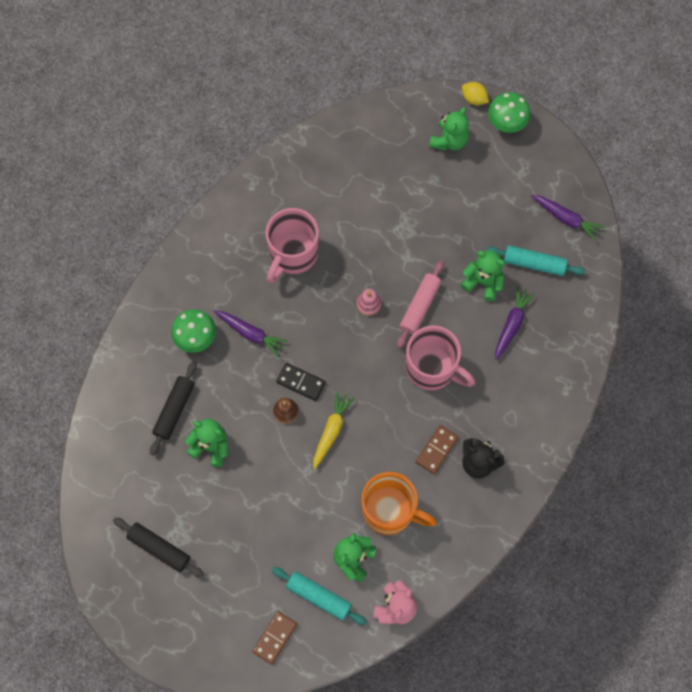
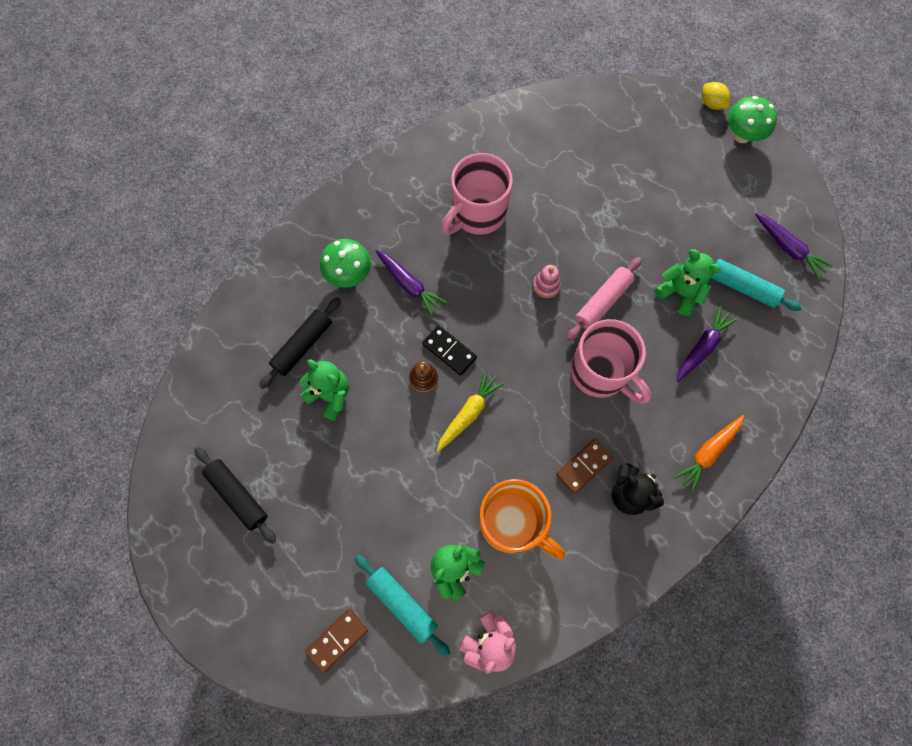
camera: 15 degrees right, 0 degrees up
green teddy bear [429,107,469,151] -> none
none -> orange carrot [674,415,745,493]

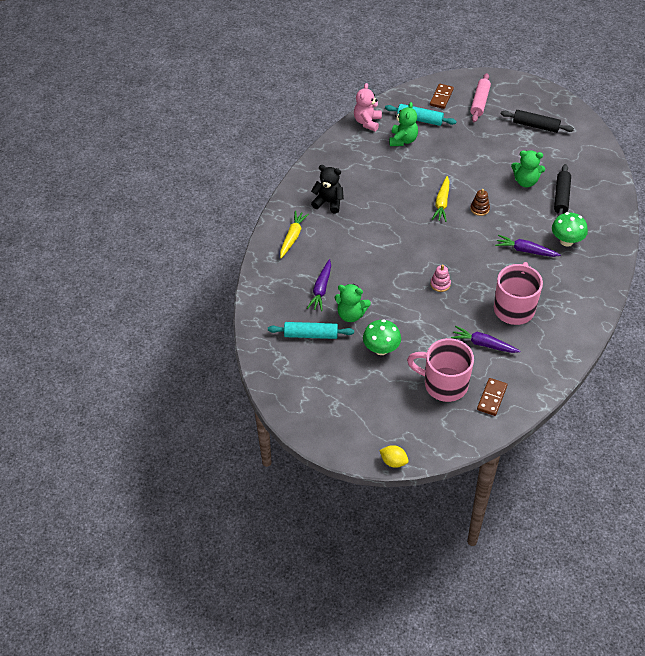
camera: 155 degrees right, 20 degrees down
black domino [422,325,477,375] -> none
orange mug [479,479,565,559] -> none
brown domino [556,439,613,494] -> brown domino moved to [477,378,508,416]
pink rolling pin [567,257,642,341] -> pink rolling pin moved to [470,73,491,122]
pink mug [571,319,651,404] -> pink mug moved to [407,338,474,402]
orange carrot [674,415,745,493] -> yellow carrot [280,211,309,258]
green mushroom [728,96,777,143] -> green mushroom moved to [363,319,401,355]
purple carrot [755,213,833,279] -> purple carrot moved to [451,326,520,353]

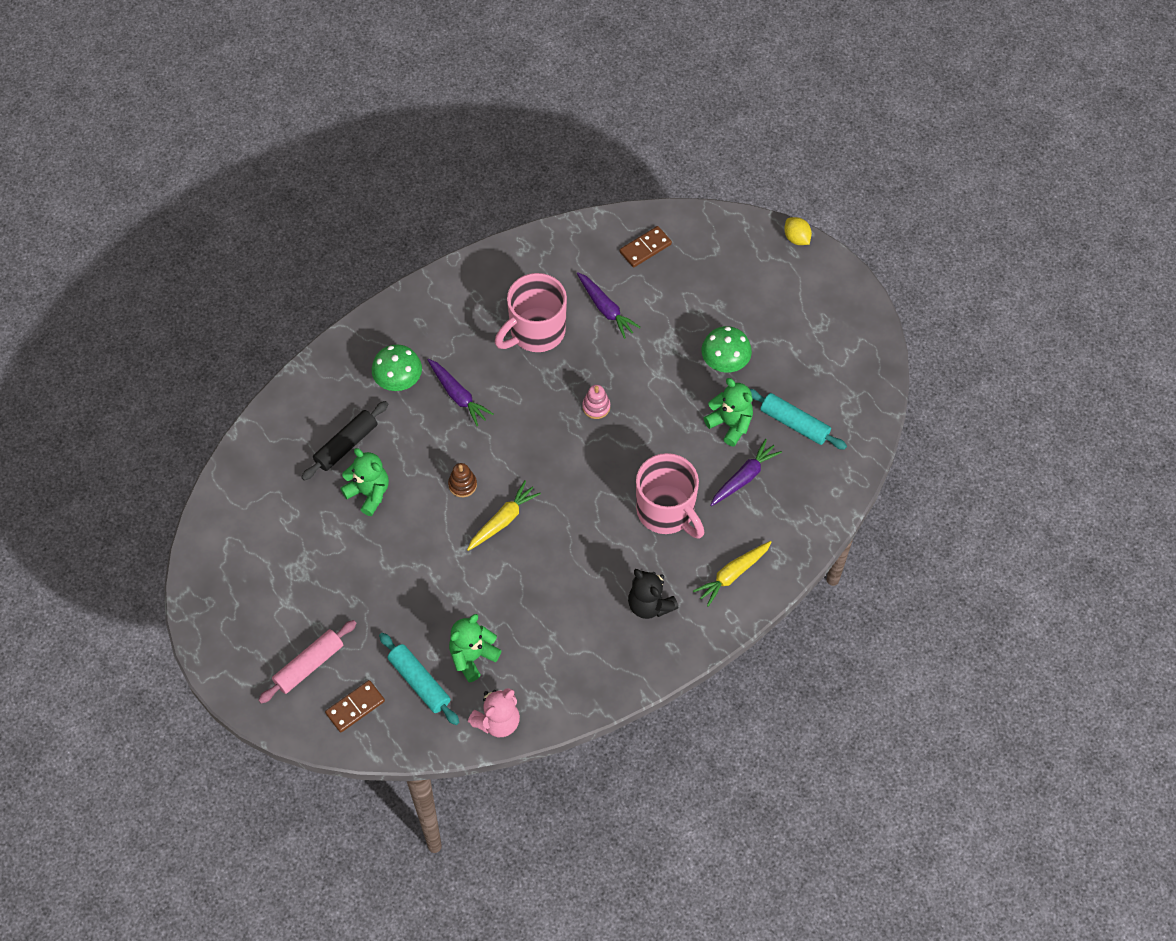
camera: 150 degrees left, 10 degrees up
pink mug [407,338,474,402] -> pink mug moved to [636,453,704,538]
black rolling pin [501,110,574,133] -> none

